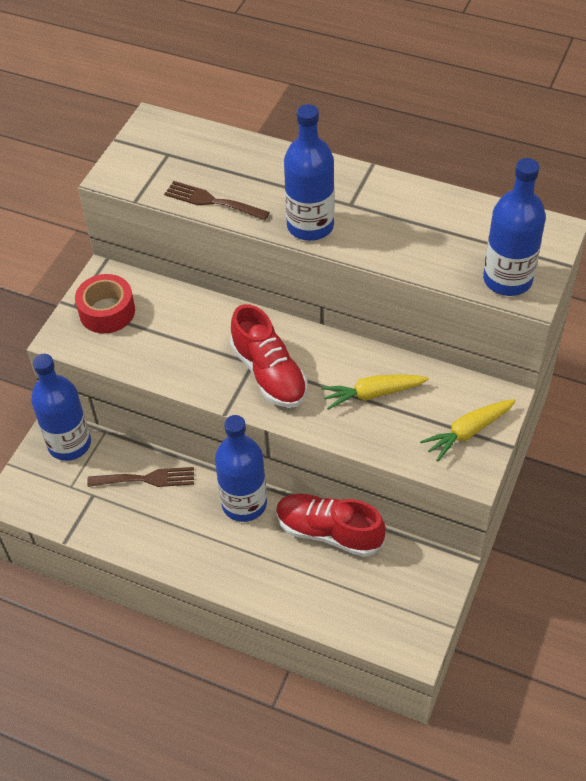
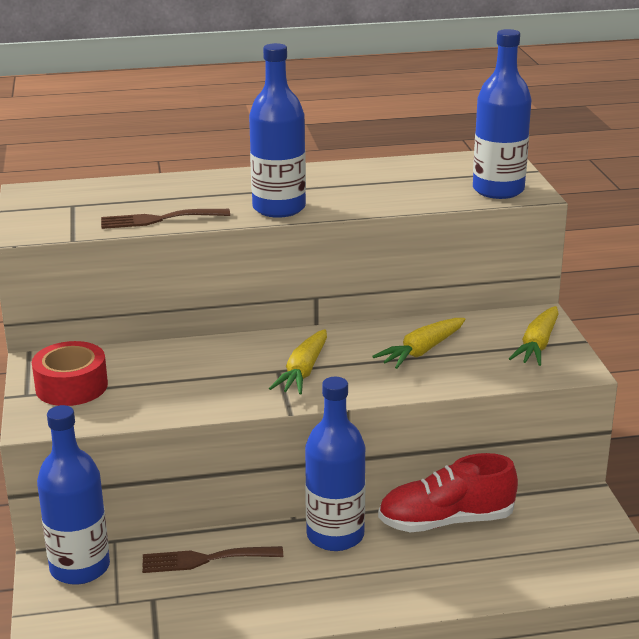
camera: 35 degrees left, 25 degrees down
brown fork [87,467,194,487] -> brown fork turned 150 degrees counterclockwise [142,546,283,573]
red shoe [230,304,307,408] -> yellow carrot [269,329,327,395]

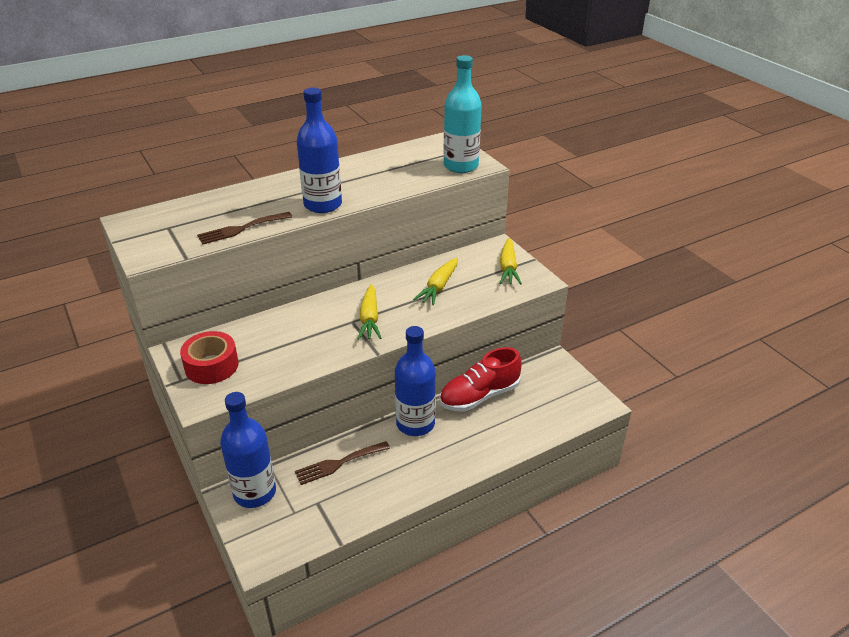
camera: 20 degrees left, 10 degrees up
blue bottle [473,29,532,199] -> turquoise bottle [443,55,482,173]

